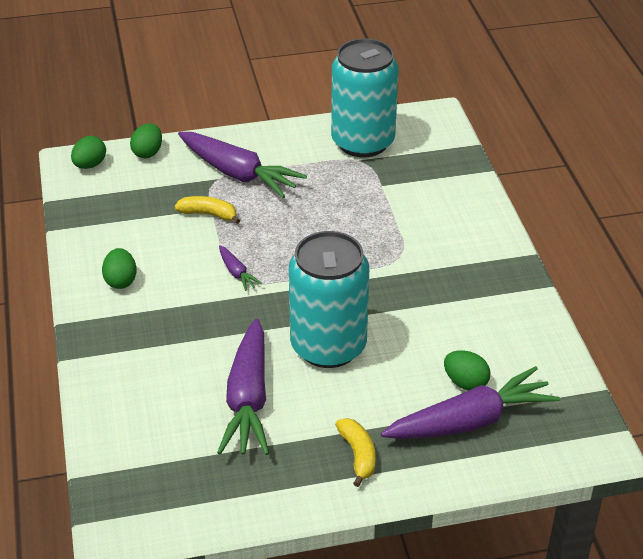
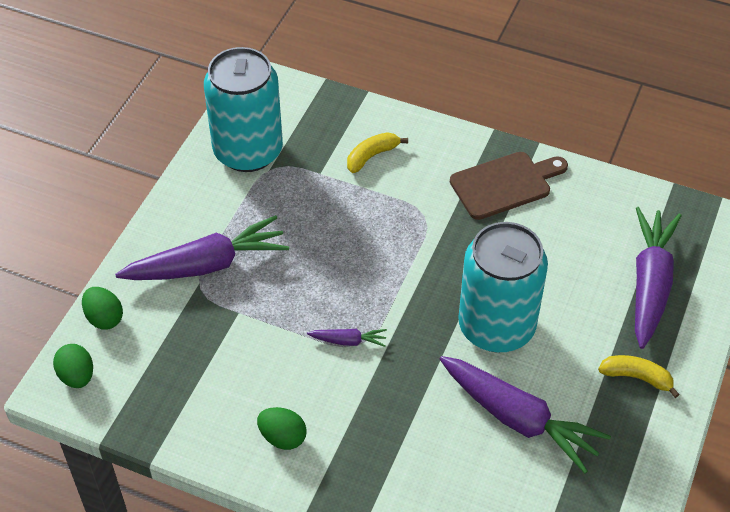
camera: 55 degrees left, 10 degrees up
yellow banana [175,196,241,224] -> yellow banana moved to [347,132,408,173]
green egg [444,351,491,391] -> none
none -> brown cutting board [450,152,568,220]

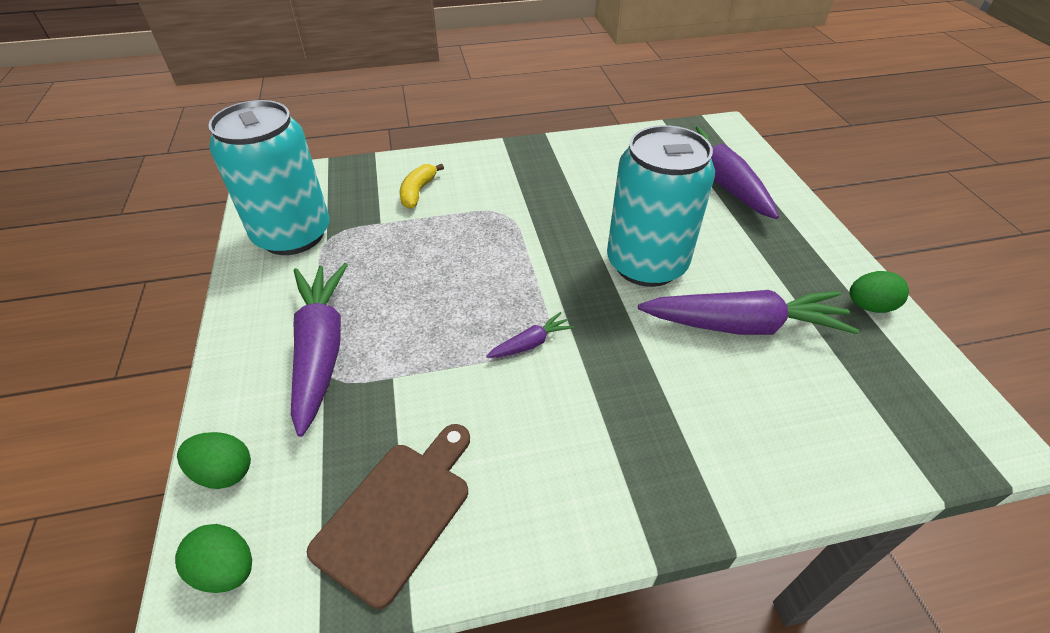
camera: 35 degrees left, 5 degrees down
purple carrot [115,215,289,280] -> purple carrot turned 45 degrees counterclockwise [291,263,348,437]
green egg [257,407,307,450] -> green egg moved to [850,271,909,313]
brown cutting board [450,152,568,220] -> brown cutting board moved to [307,424,470,609]
yellow banana [598,355,680,398] -> none

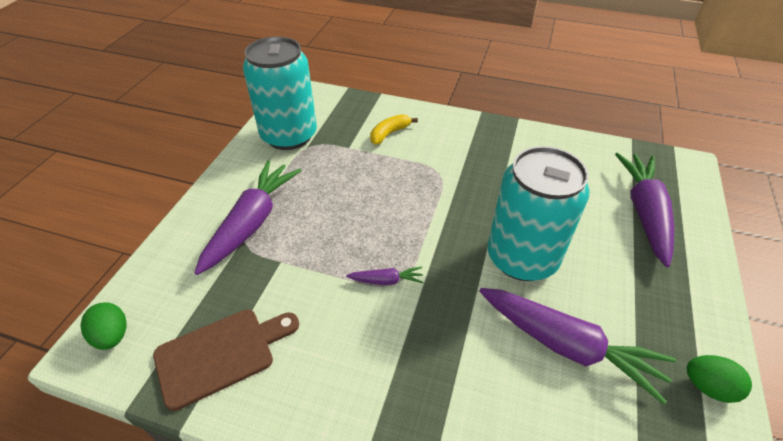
camera: 30 degrees right, 0 degrees up
green egg [177,432,251,489] -> none

